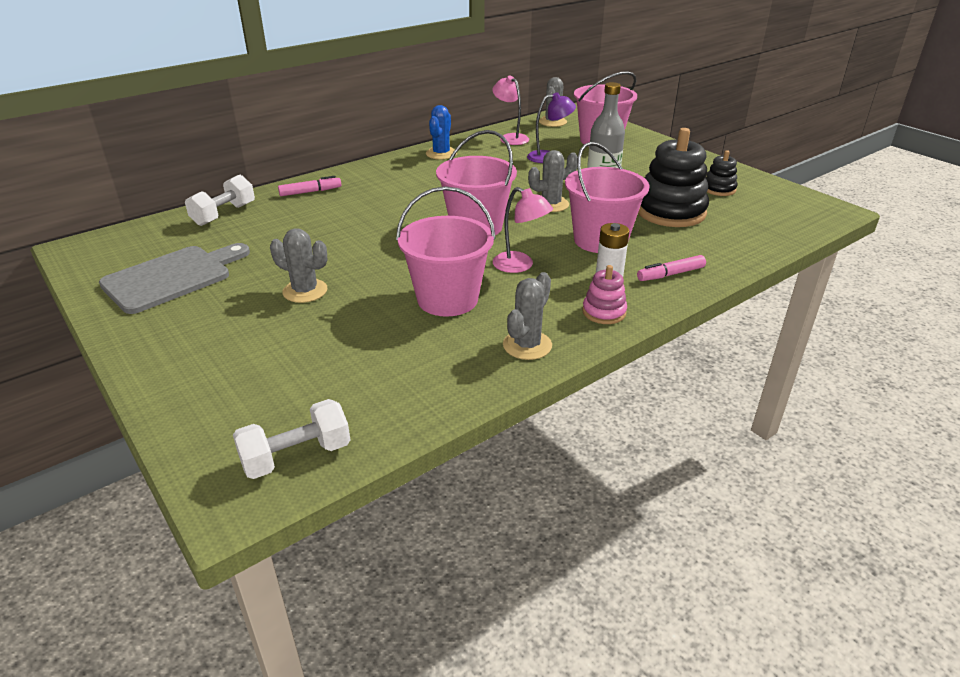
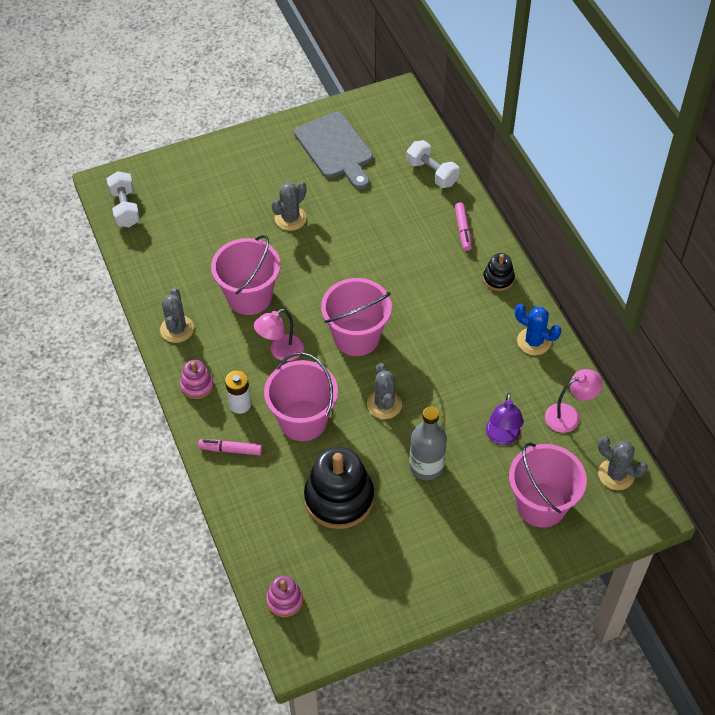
camera: 105 degrees right, 20 degrees up
grey cactus [503,272,552,360] -> grey cactus turned 45 degrees clockwise [160,288,194,343]
pink marker [637,255,706,281] -> pink marker turned 75 degrees counterclockwise [198,439,262,455]
black stacking toy [706,150,738,196] -> black stacking toy moved to [483,253,515,291]
none -> pink stacking toy [266,575,303,617]

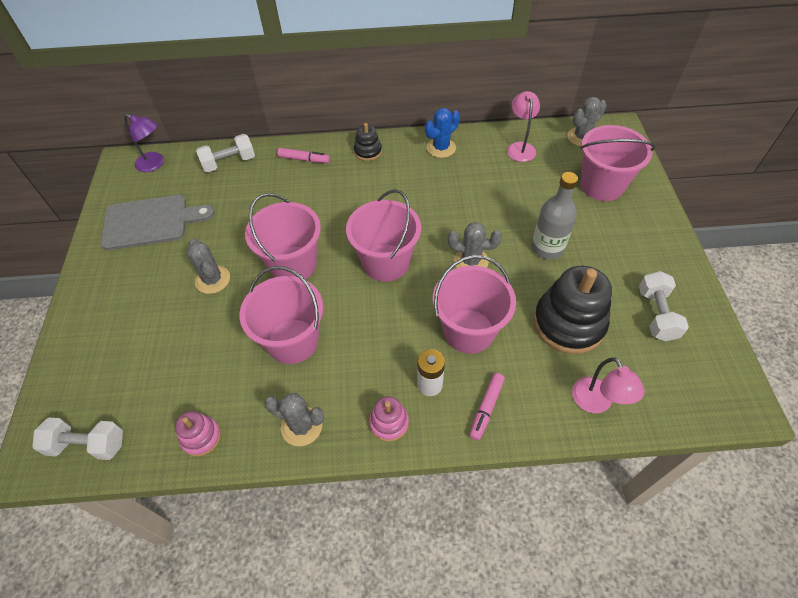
camera: 70 degrees left, 0 degrees up
pink lamp [254,309,304,361] -> pink lamp moved to [572,358,645,413]
pink stacking toy [266,575,303,617] -> pink stacking toy moved to [175,411,221,457]
purple lamp [486,393,524,445] -> purple lamp moved to [124,114,164,172]
none -> pink bucket [245,193,321,280]
none -> white dumbbell [639,271,689,341]

